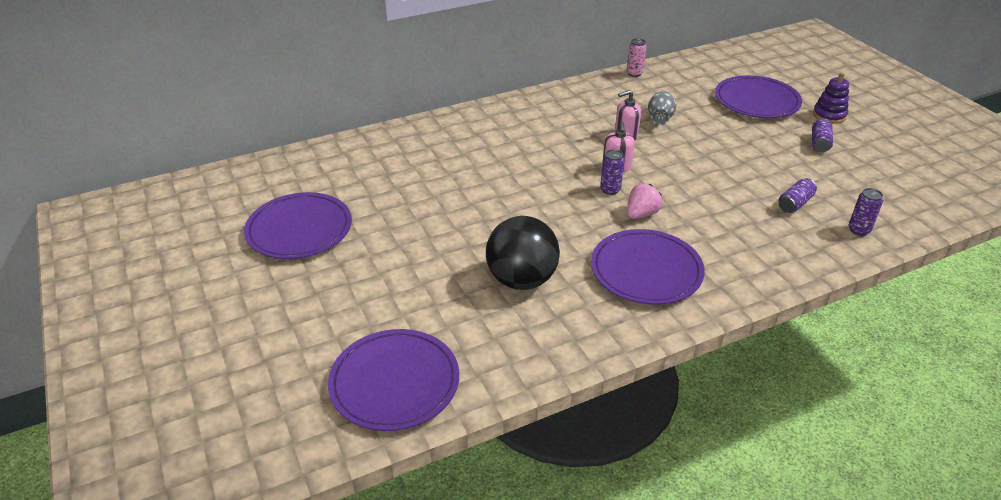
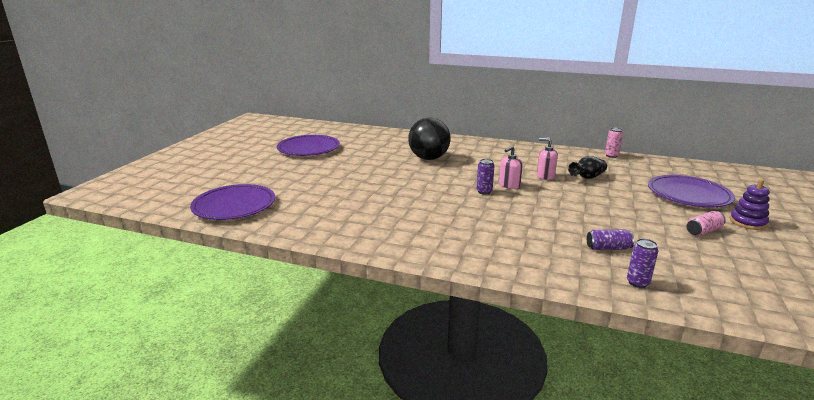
camera: 45 degrees right, 15 degrees down
black ball [486,216,560,290] -> black ball moved to [408,118,451,160]
purple plate [591,229,705,305] -> none
pink strawberry [627,184,662,219] -> none
grey vase [648,90,676,125] -> black vase [568,156,607,179]
purple can [812,118,833,152] -> pink can [687,211,726,236]

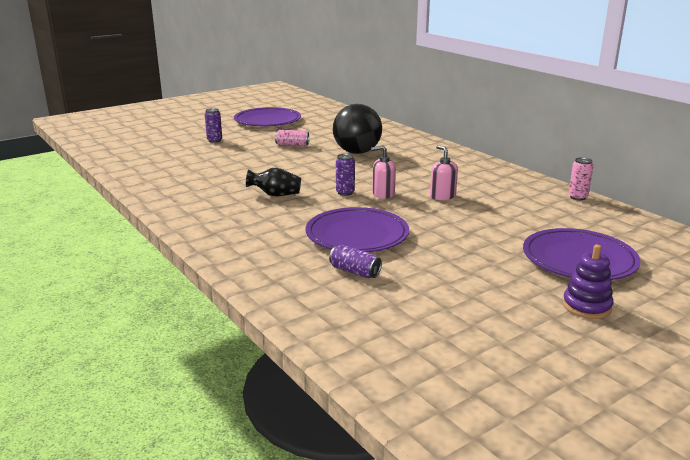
camera: 35 degrees right, 0 degrees up
purple plate [190,184,275,220] -> purple plate moved to [306,207,409,252]
black vase [568,156,607,179] -> black vase moved to [246,168,301,196]
purple can [627,238,658,288] -> purple can moved to [205,108,222,143]
pink can [687,211,726,236] -> pink can moved to [275,130,309,146]

